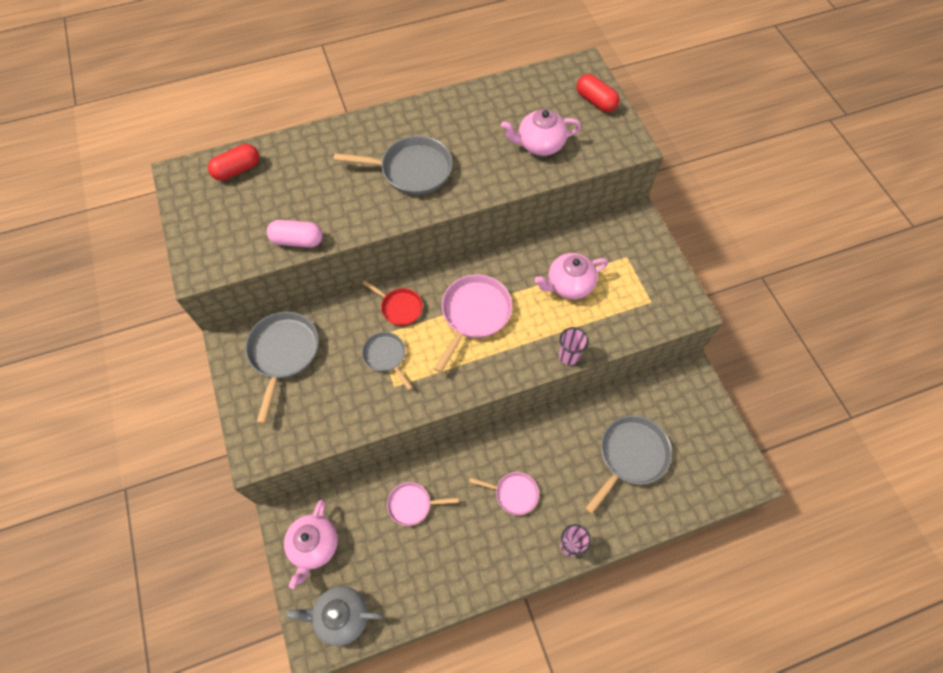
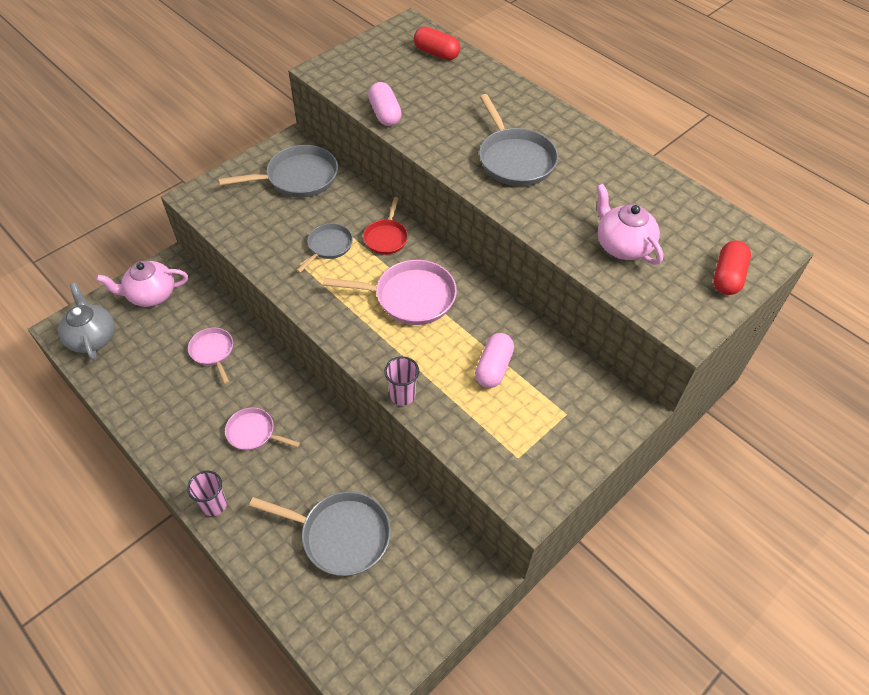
camera: 65 degrees right, 10 degrees down
pink pan [469,472,539,515] -> pink pan turned 120 degrees clockwise [225,407,300,451]
pink teapot [535,253,608,299] -> pink capsule [475,333,514,388]

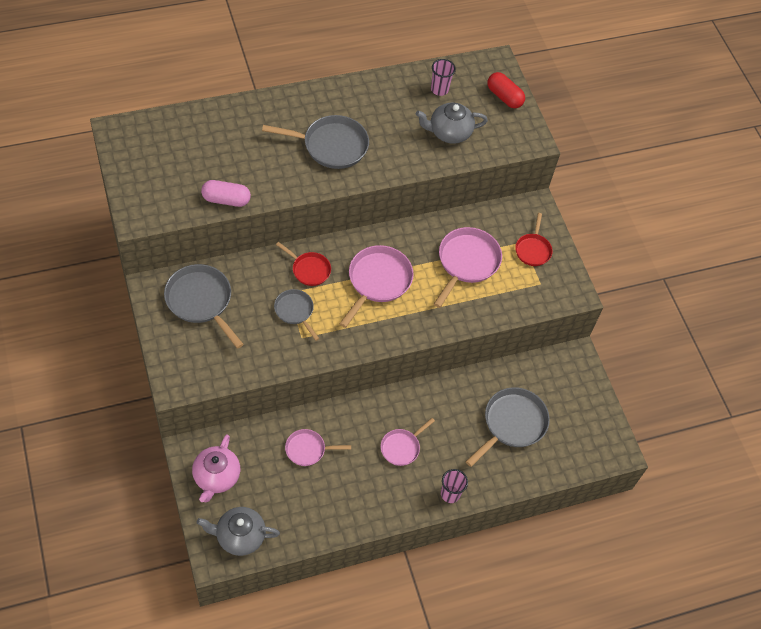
camera: 70 degrees left, 5 degrees up
grey pan [218,145,338,198] -> grey pan turned 45 degrees counterclockwise [164,264,244,349]
pink cup [384,356,419,405] -> pink cup moved to [431,59,456,96]
red capsule [414,27,460,60] -> none
pink capsule [475,333,514,388] -> pink pan [434,227,502,308]
pink teapot [596,184,663,265] -> grey teapot [416,103,488,144]
none -> red pan [515,213,553,266]

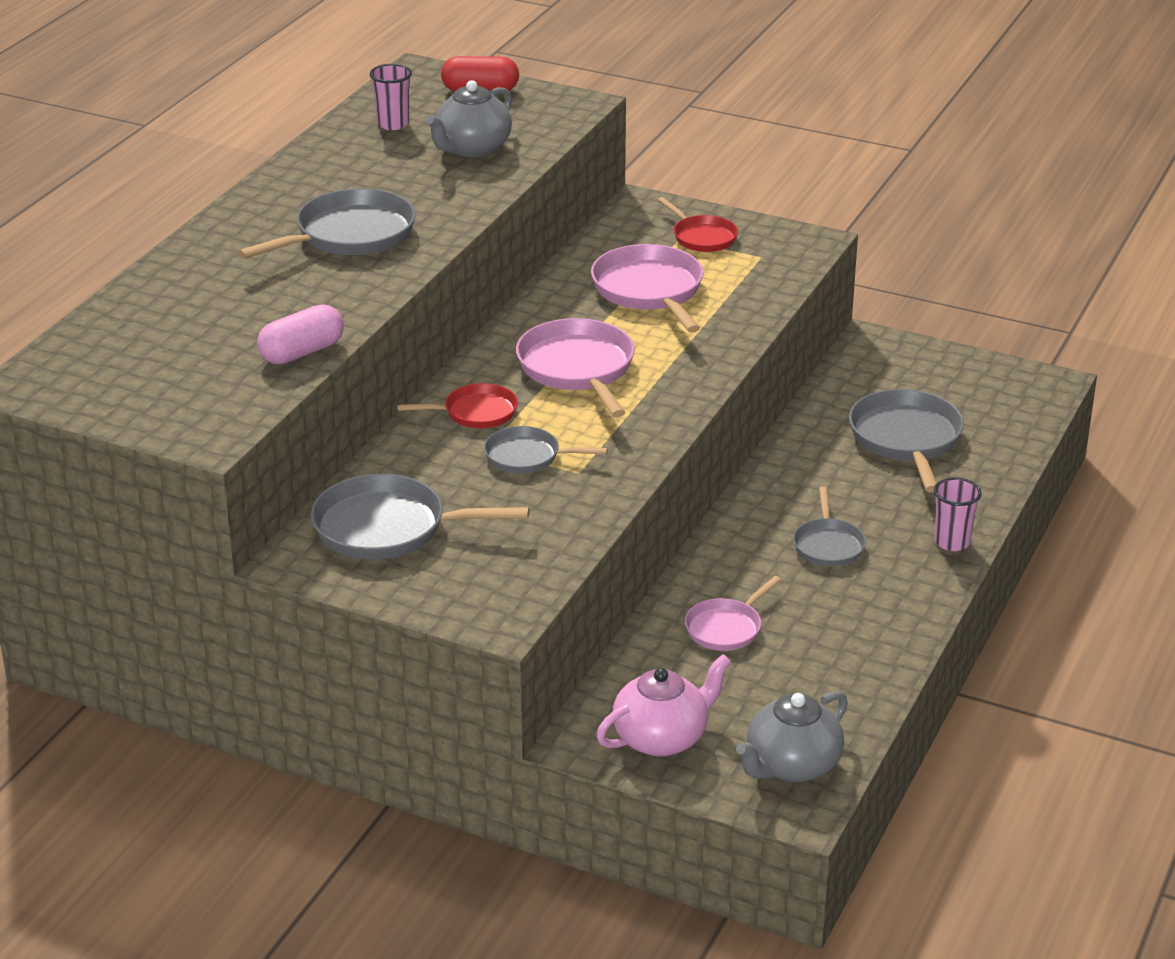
camera: 40 degrees left, 25 degrees down
pink teapot [192,434,240,503] -> pink teapot turned 90 degrees counterclockwise [596,654,731,757]
pink pan [381,418,435,466] -> grey pan [793,486,866,567]

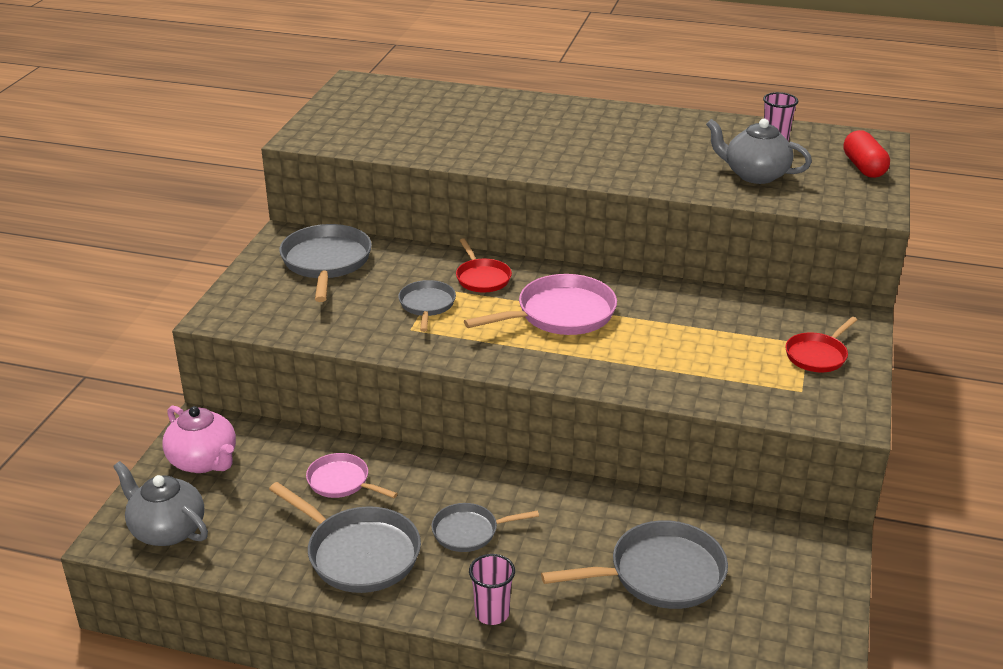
camera: 80 degrees right, 0 degrees up
grey pan [238,188,416,259] -> grey pan moved to [269,482,421,593]
pink capsule [257,304,344,364] -> none
pink pan [591,244,704,333] -> none

